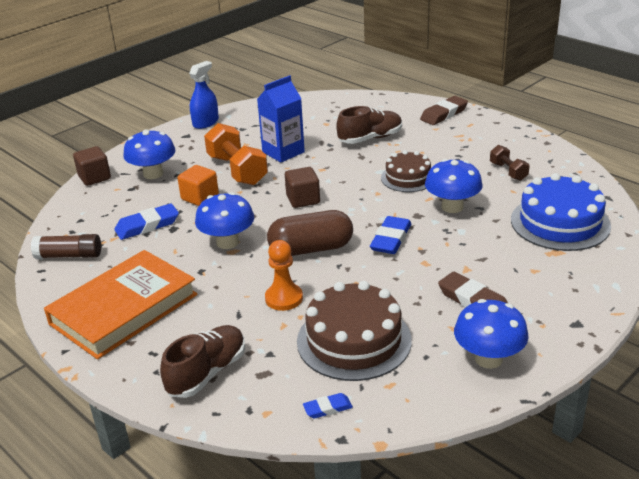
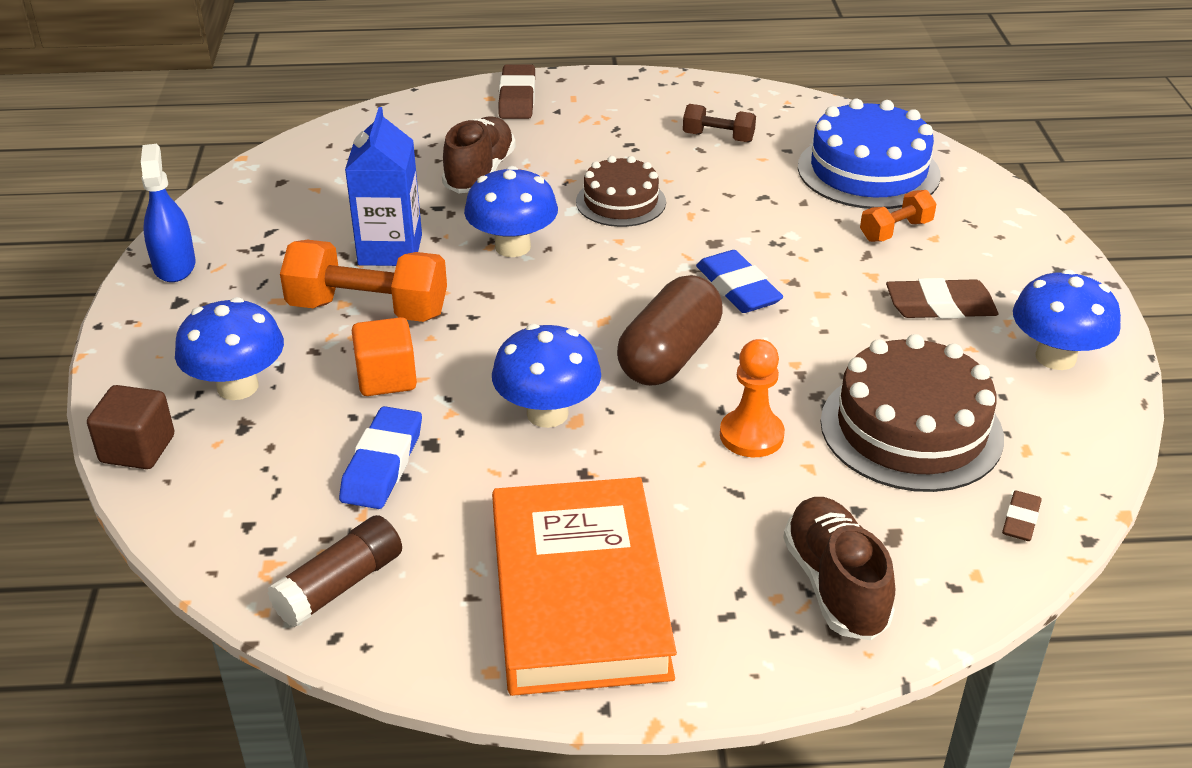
camera: 50 degrees left, 5 degrees up
brown cube [285,167,320,208] -> none
blue eraser [303,393,353,419] -> brown eraser [1002,491,1042,541]
blue mushroom [425,159,482,213] -> blue mushroom moved to [464,166,558,257]
none -> orange dumbbell [860,190,937,242]

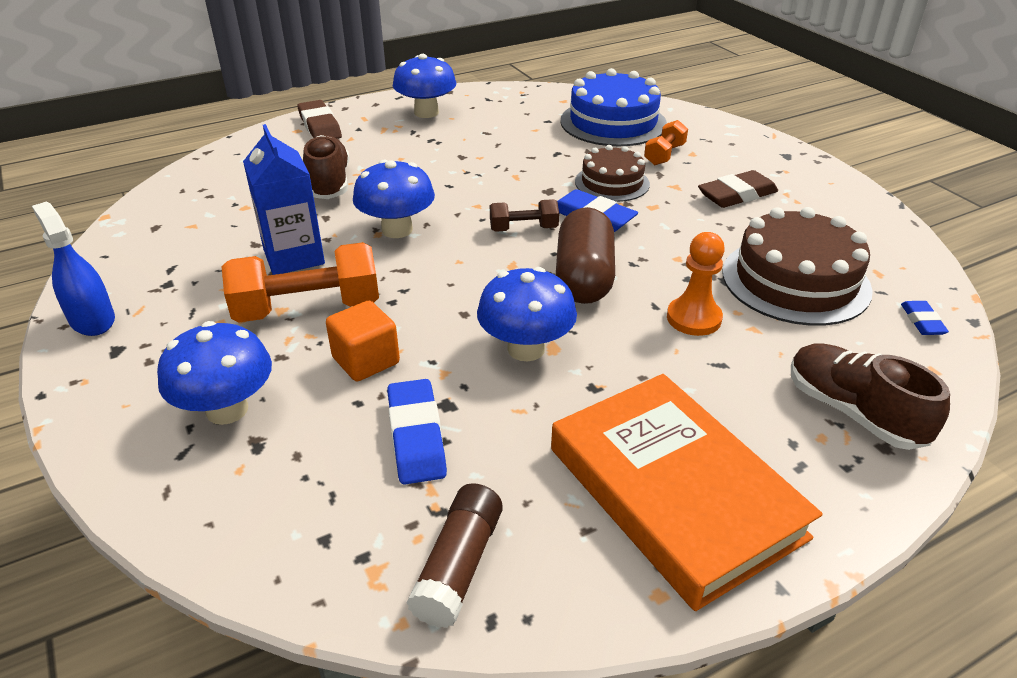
camera: 25 degrees left, 0 degrees up
brown cube [87,385,174,469] -> none
brown cake [576,156,666,227] -> brown cake moved to [575,145,650,202]
brown dumbbell [683,104,756,143] -> brown dumbbell moved to [490,199,559,232]
brown eraser [1002,491,1042,541] -> blue eraser [901,301,949,335]
blue mushroom [1013,269,1121,370] -> blue mushroom moved to [393,54,456,118]

